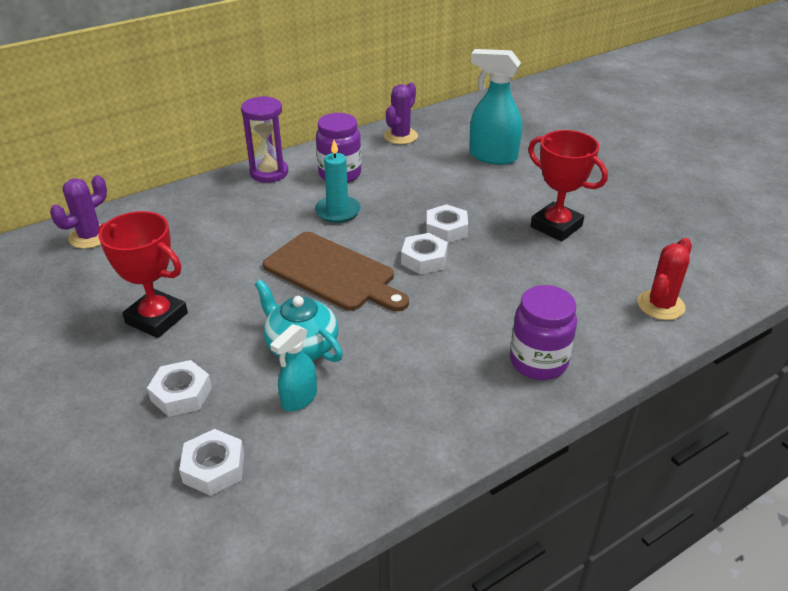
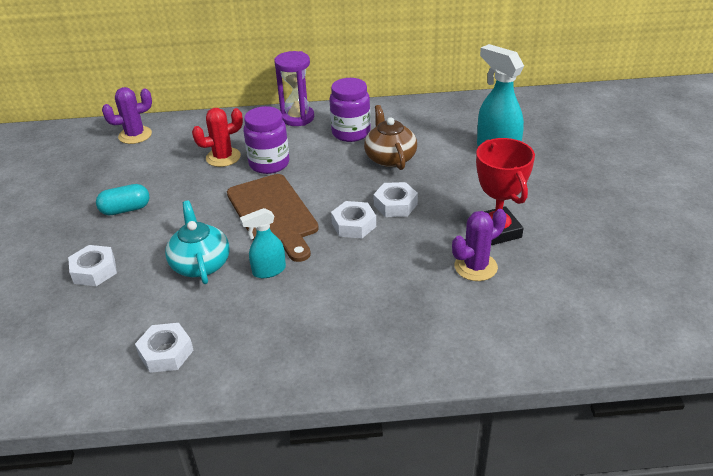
camera: 30 degrees right, 0 degrees up
red trophy [98,211,188,338] -> turquoise capsule [96,184,149,215]
white nut [179,429,244,496] -> white nut moved to [135,323,194,373]
turquoise spray bottle [270,324,317,411] -> turquoise spray bottle moved to [240,208,286,278]
turquoise candle [315,140,361,223] -> none
purple cactus [384,82,418,144] -> purple cactus moved to [452,209,507,281]
purple jar [510,285,577,380] -> purple jar moved to [244,106,289,174]
red cactus [638,238,692,320] -> red cactus moved to [192,108,243,167]
none -> brown teapot [364,105,417,170]

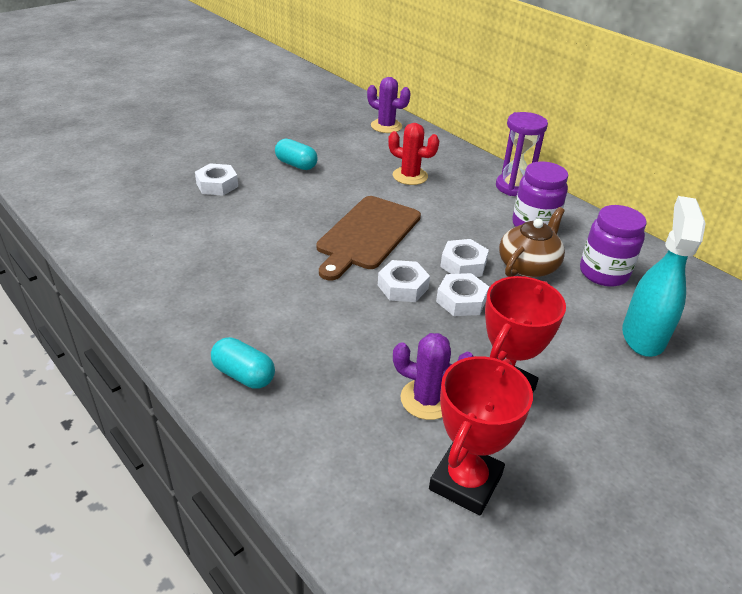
camera: 50 degrees right, 0 degrees up
white nut [135,323,194,373] -> white nut moved to [440,239,489,277]
turquoise teapot [165,201,230,284] -> none
turquoise spray bottle [240,208,286,278] -> none
purple jar [244,106,289,174] -> purple jar moved to [580,205,647,287]
none -> turquoise capsule [211,337,275,389]
none -> red trophy [429,356,533,516]

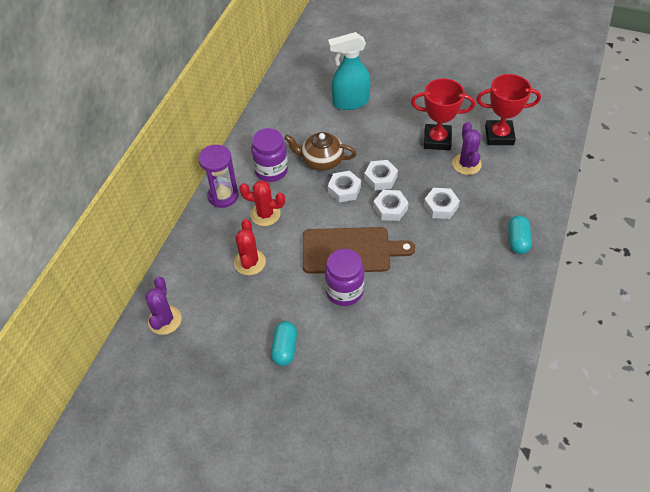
camera: 115 degrees left, 15 degrees up
white nut [195,163,238,196] -> white nut moved to [424,188,460,219]
purple jar [580,205,647,287] -> purple jar moved to [325,249,365,306]
none -> red cactus [239,180,285,226]

